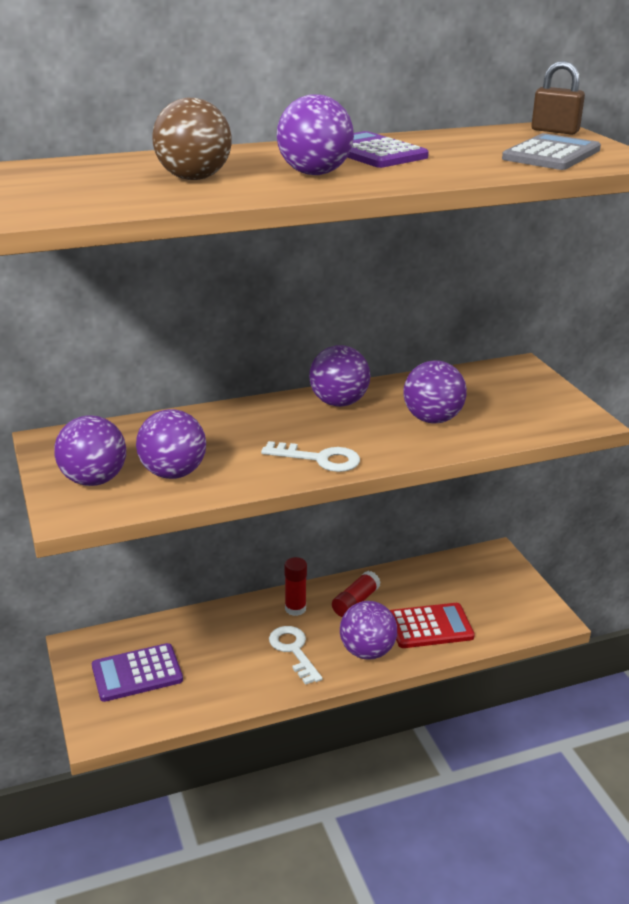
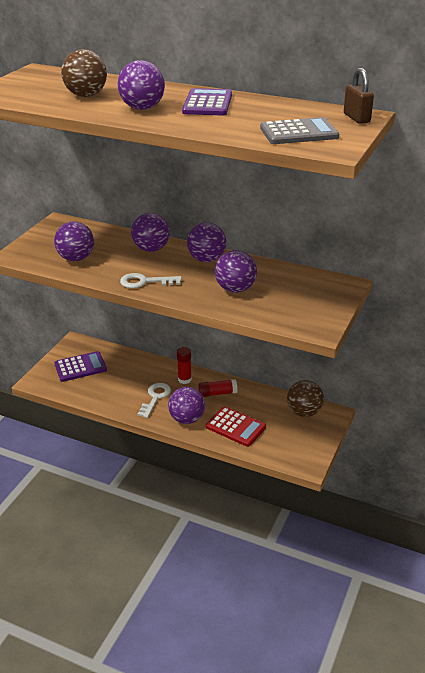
camera: 45 degrees right, 5 degrees up
purple ball [54,415,126,486] -> purple ball moved to [131,213,170,252]
purple calculator [92,643,183,702] -> purple calculator turned 135 degrees clockwise [54,351,107,382]
white key [261,441,360,472] -> white key turned 120 degrees clockwise [120,273,182,288]
none -> brown ball [287,380,324,417]

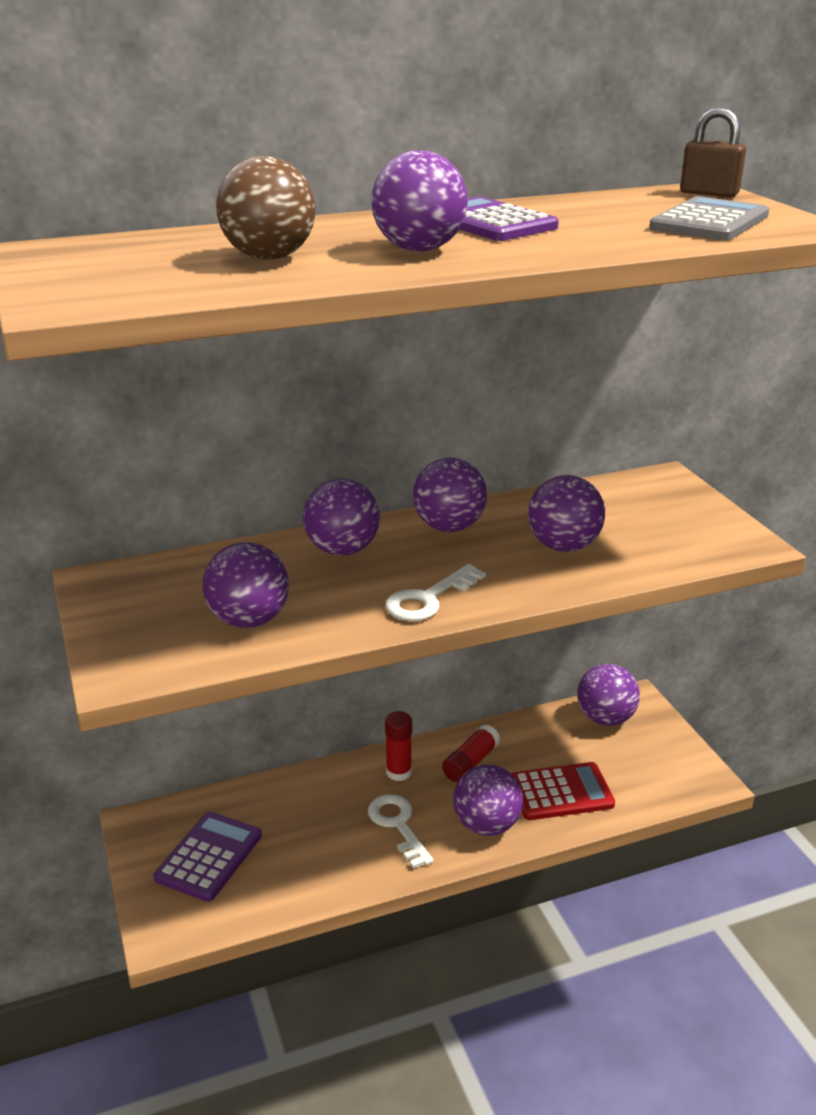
camera: 45 degrees left, 5 degrees down
brown ball [287,380,324,417] -> purple ball [577,664,640,726]

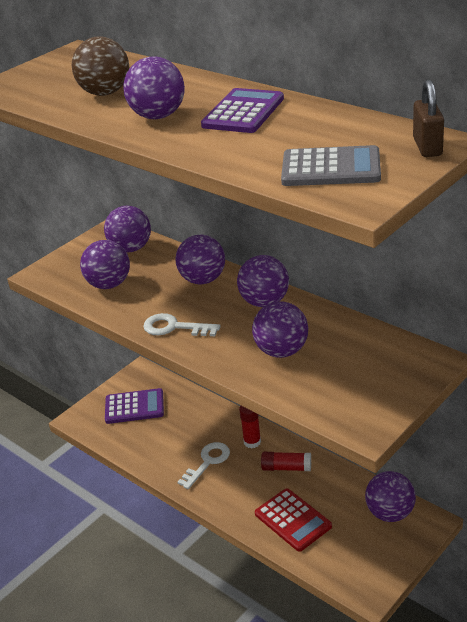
camera: 65 degrees right, 5 degrees up
purple ball [453,764,523,836] -> purple ball moved to [104,206,151,252]

